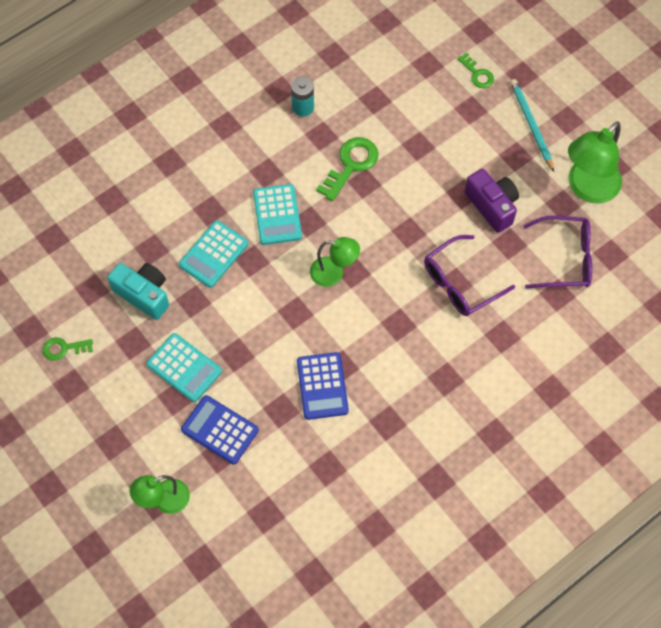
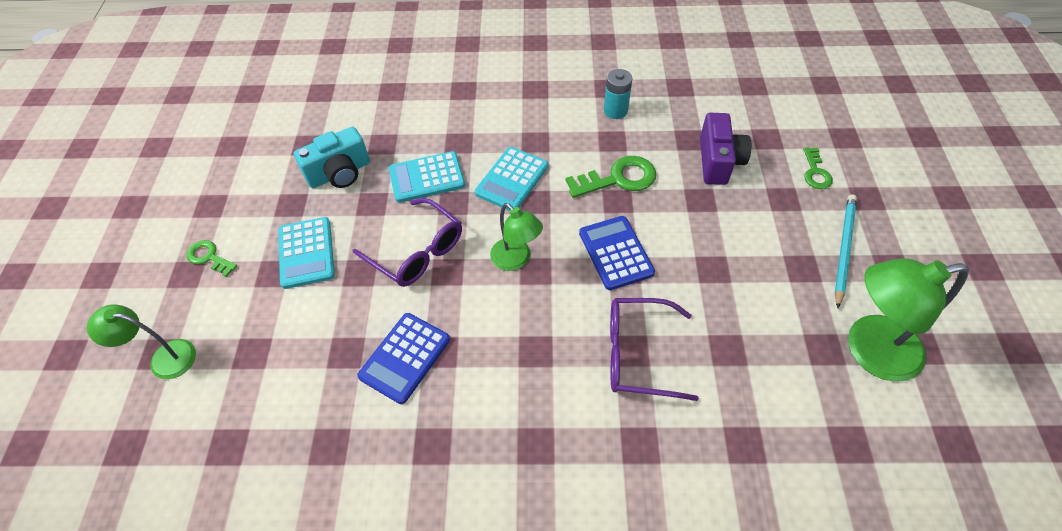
camera: 40 degrees right, 10 degrees down
green key [43,337,93,361] -> green key moved to [186,240,237,277]
turquoise camera [107,263,169,320] -> turquoise camera turned 75 degrees clockwise [294,127,370,188]
blue calculator [181,395,259,464] -> blue calculator moved to [579,216,655,290]
purple camera [465,169,519,233] -> purple camera moved to [700,113,751,185]
purple glasses [523,216,592,289] -> purple glasses moved to [352,198,462,287]

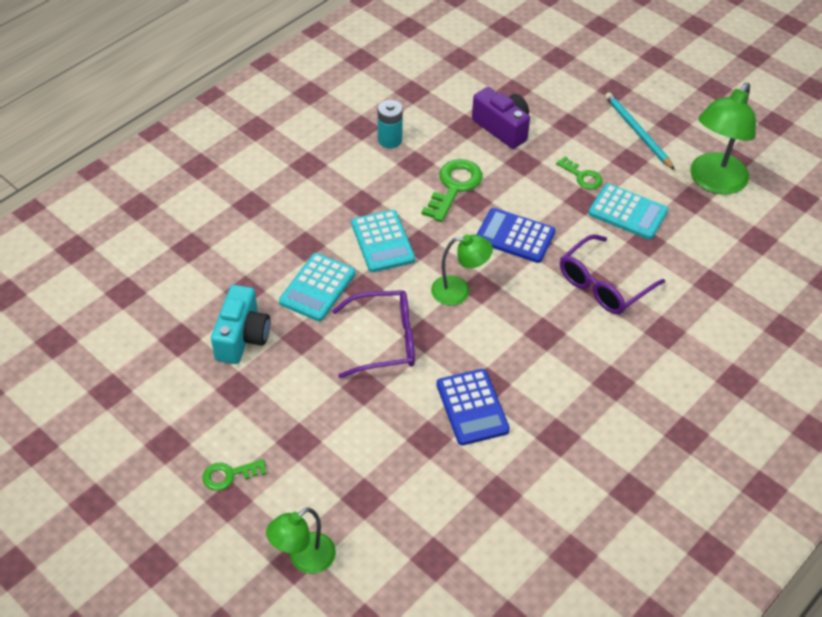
camera: 50 degrees left, 5 degrees down
turquoise calculator [278,217,335,289] -> turquoise calculator moved to [588,184,668,239]
green key [803,147,833,189] -> green key moved to [556,156,603,189]

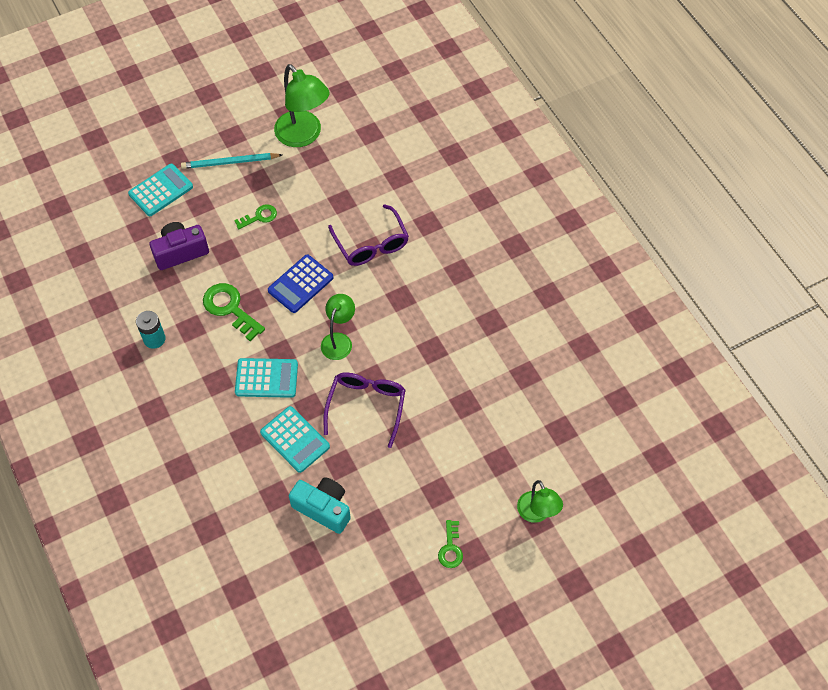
camera: 70 degrees left, 10 degrees up
blue calculator [436,369,510,445] -> none
turquoise calculator [588,184,668,239] -> turquoise calculator moved to [128,164,193,216]

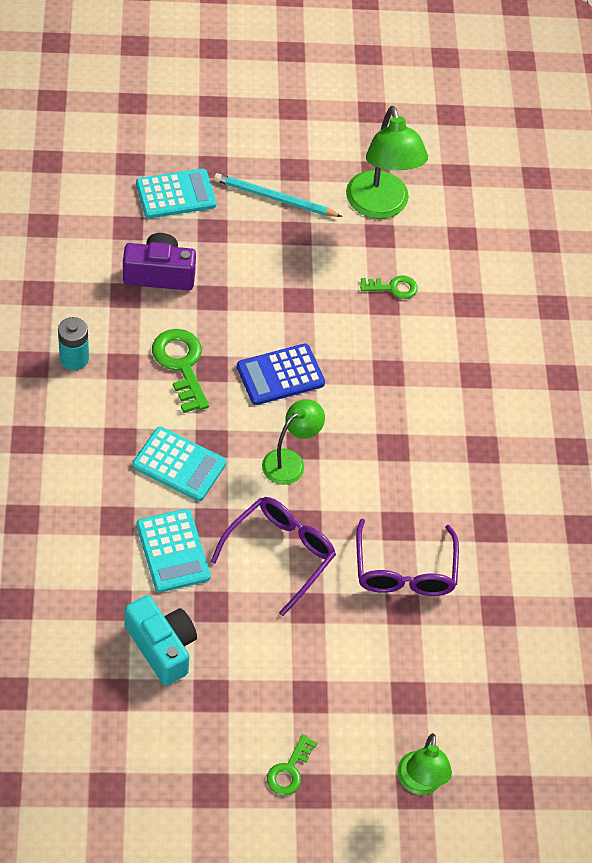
camera: 20 degrees right, 5 degrees down
green key [234,204,277,229] -> green key moved to [360,276,418,299]
purple glasses [328,204,409,266] -> purple glasses moved to [356,519,459,596]

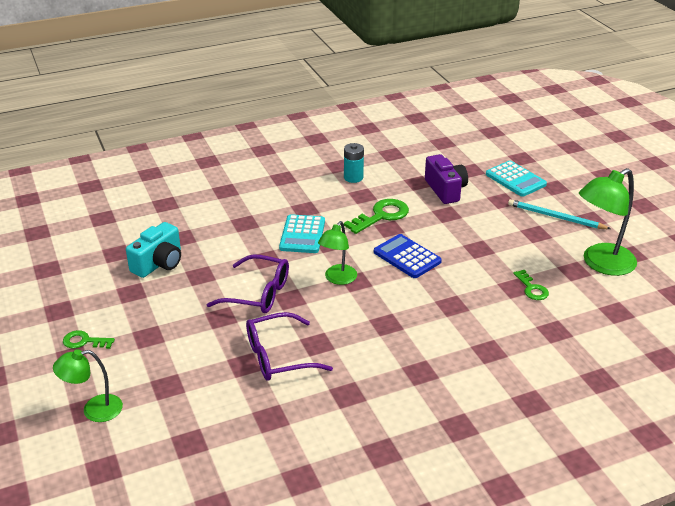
camera: 75 degrees right, 20 degrees down
turquoise calculator [137,509,211,593] -> none
turquoise pencil [214,173,343,217] -> turquoise pencil turned 60 degrees counterclockwise [508,199,611,229]
green lamp [262,399,325,485] -> green lamp turned 90 degrees clockwise [318,221,357,285]

